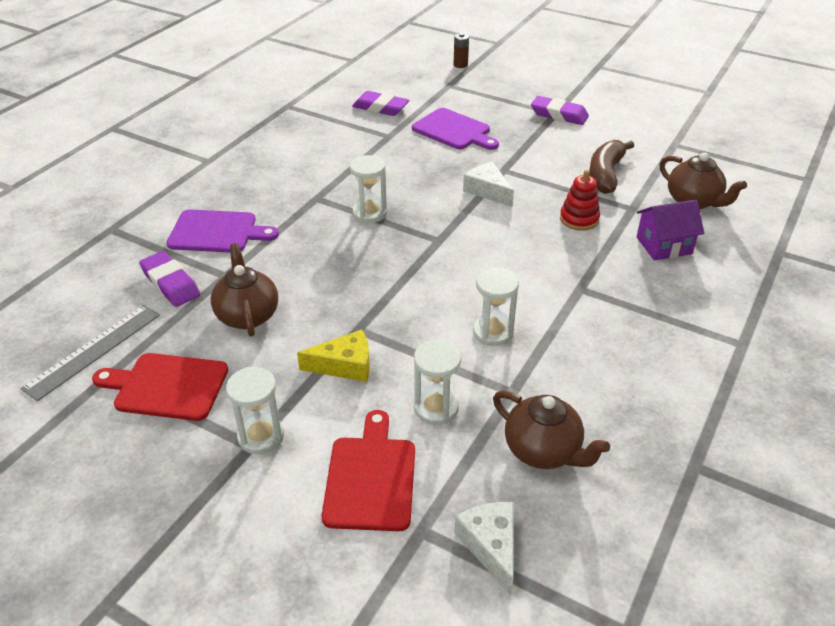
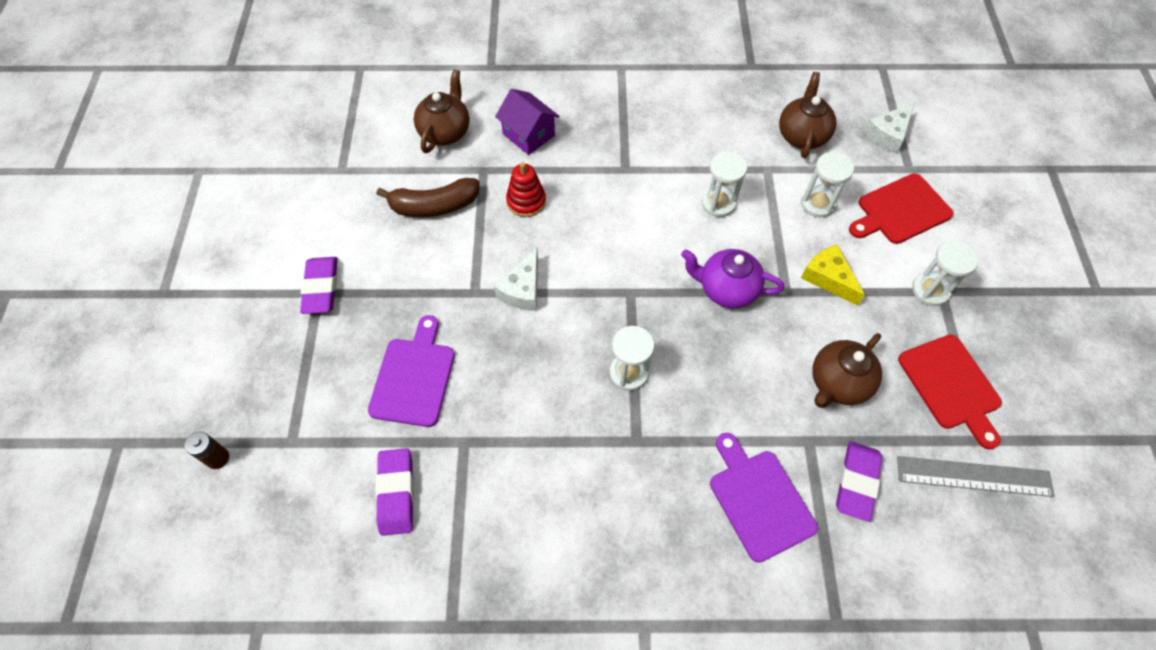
camera: 120 degrees left, 20 degrees up
none -> purple teapot [681,249,784,308]

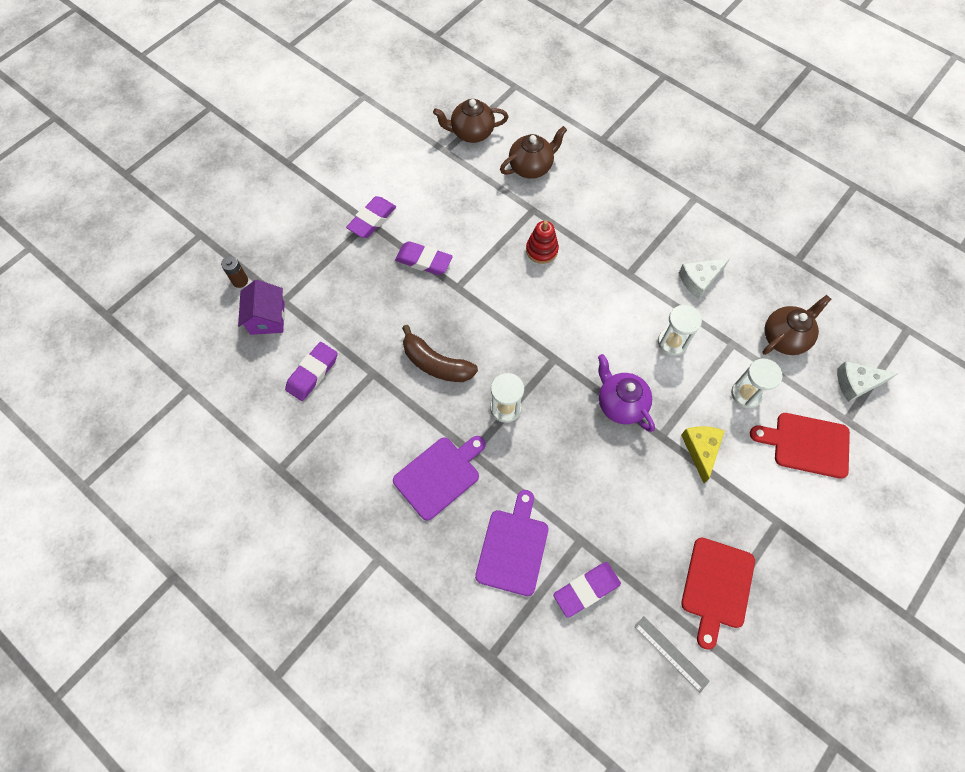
camera: 40 degrees right, 5 degrees up
purple cutting board [368,315,455,427] -> purple cutting board moved to [393,436,486,521]
brown banana [376,178,480,217] -> brown banana moved to [402,325,478,382]
white cheese [494,248,538,311] -> white cheese moved to [679,258,730,299]
purple house [495,89,559,155] -> purple house moved to [238,279,285,335]
brown teapot [812,333,882,408] -> brown teapot moved to [433,99,508,143]
grey ruler [897,456,1055,497] -> grey ruler [634,616,710,692], size x0.66
white hourglass [912,240,979,306] -> none
none -> purple eraser [395,241,453,275]

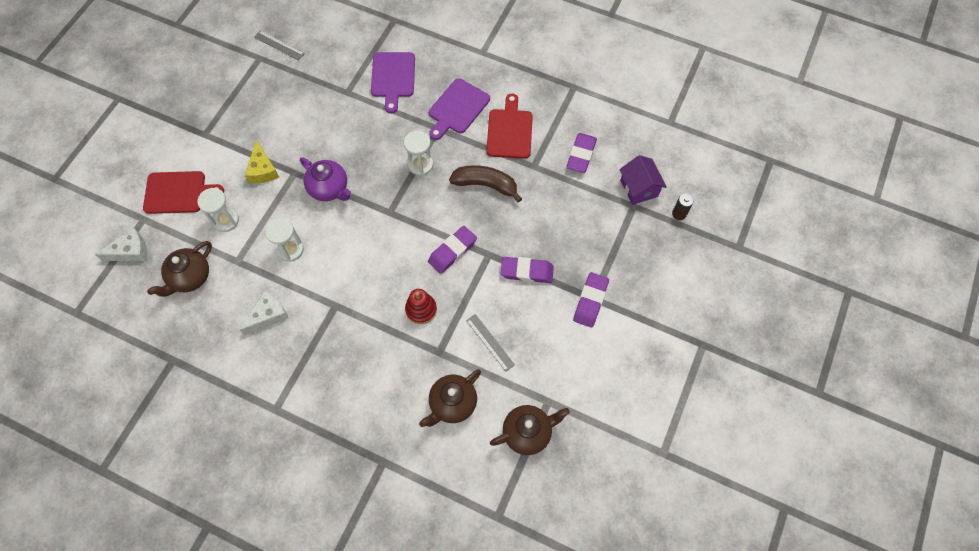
camera: 165 degrees right, 0 degrees up
purple eraser [553,562,621,618] -> purple eraser moved to [428,226,477,274]
red cutting board [681,537,755,650] -> red cutting board moved to [486,93,533,159]
none -> grey ruler [466,314,515,372]

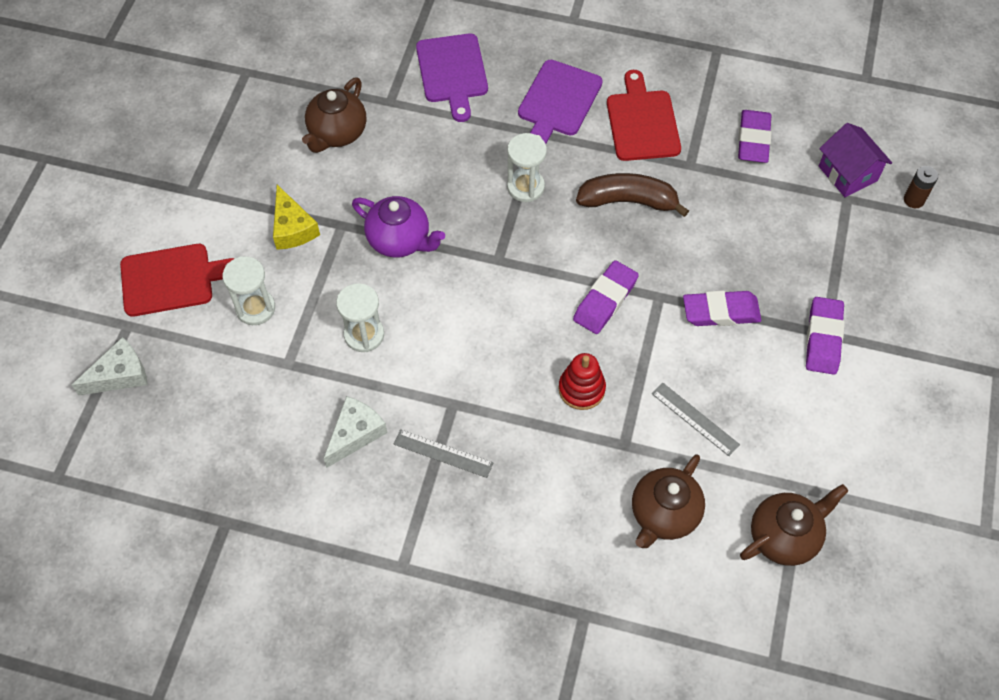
camera: 10 degrees left, 5 degrees down
brown teapot [147,241,212,297] -> brown teapot moved to [302,77,366,153]
grey ruler [254,31,305,60] -> grey ruler moved to [394,429,494,478]

